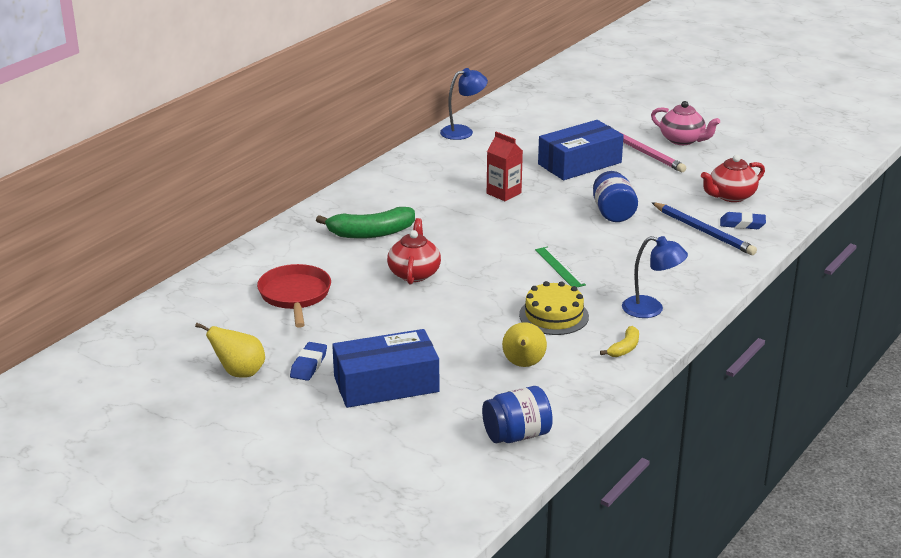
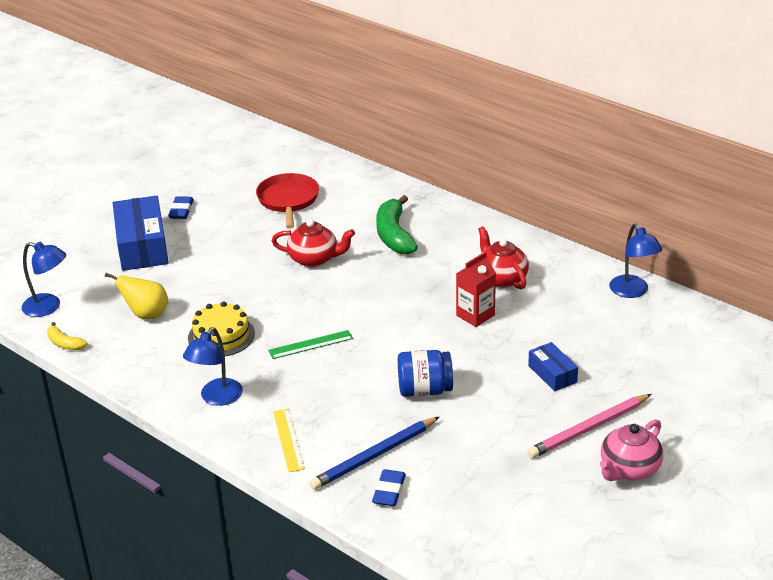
camera: 95 degrees right, 5 degrees up
yellow pear [195,323,265,378] -> none
red pan [257,264,331,328] -> red pan turned 90 degrees counterclockwise [256,173,319,229]
blue eraser [290,342,327,381] -> blue eraser turned 75 degrees clockwise [168,196,194,219]
blue jar [482,386,553,443] -> blue lamp [22,242,66,317]
blue box [538,120,624,180] -> blue box [528,342,578,391], size x0.53
yellow banana [600,326,639,357] -> yellow banana moved to [47,322,87,350]
red teapot [701,155,765,202] -> red teapot moved to [478,226,529,289]
none -> yellow ruler [273,409,305,472]

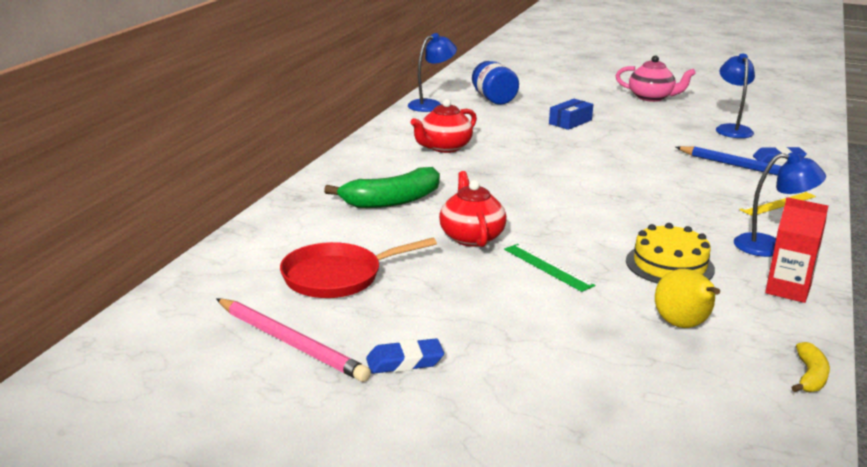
camera: 110 degrees left, 10 degrees down
blue lamp [22,242,66,317] -> blue lamp moved to [716,53,755,138]
blue box [113,196,169,271] -> none
green ruler [268,330,353,359] -> green ruler moved to [504,244,595,292]
blue jar [398,350,453,397] -> blue jar moved to [472,61,519,105]
red carton [456,252,496,327] -> red carton moved to [765,197,829,303]
pink pencil [527,394,652,458] -> pink pencil moved to [216,298,371,382]

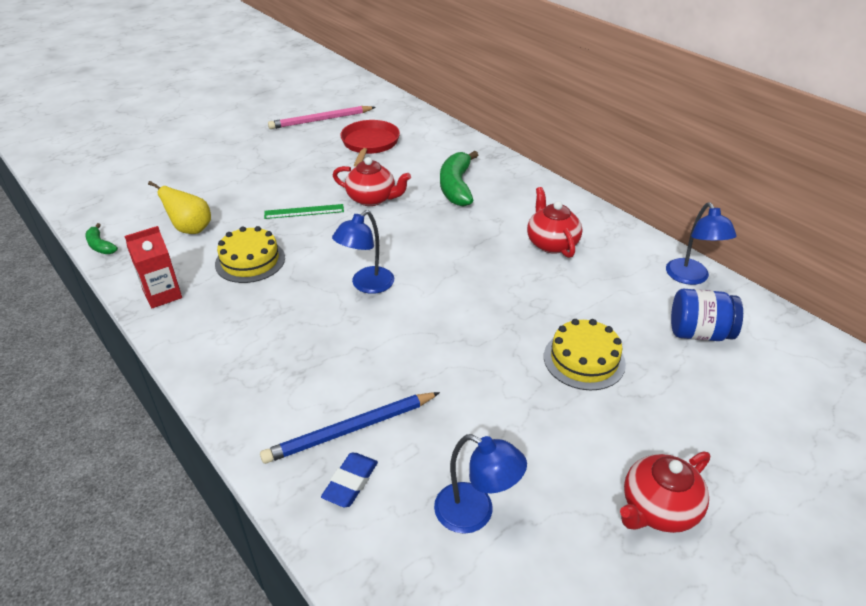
camera: 120 degrees right, 15 degrees up
blue eraser [366,339,444,374] -> none
blue box [549,99,594,130] -> yellow cake [544,319,626,391]
pink teapot [616,56,696,102] -> red teapot [620,451,710,533]
blue lamp [734,152,826,257] -> blue lamp moved to [332,210,394,294]
yellow ruler [739,192,816,216] -> none
yellow banana [791,342,830,392] -> green banana [85,223,118,254]

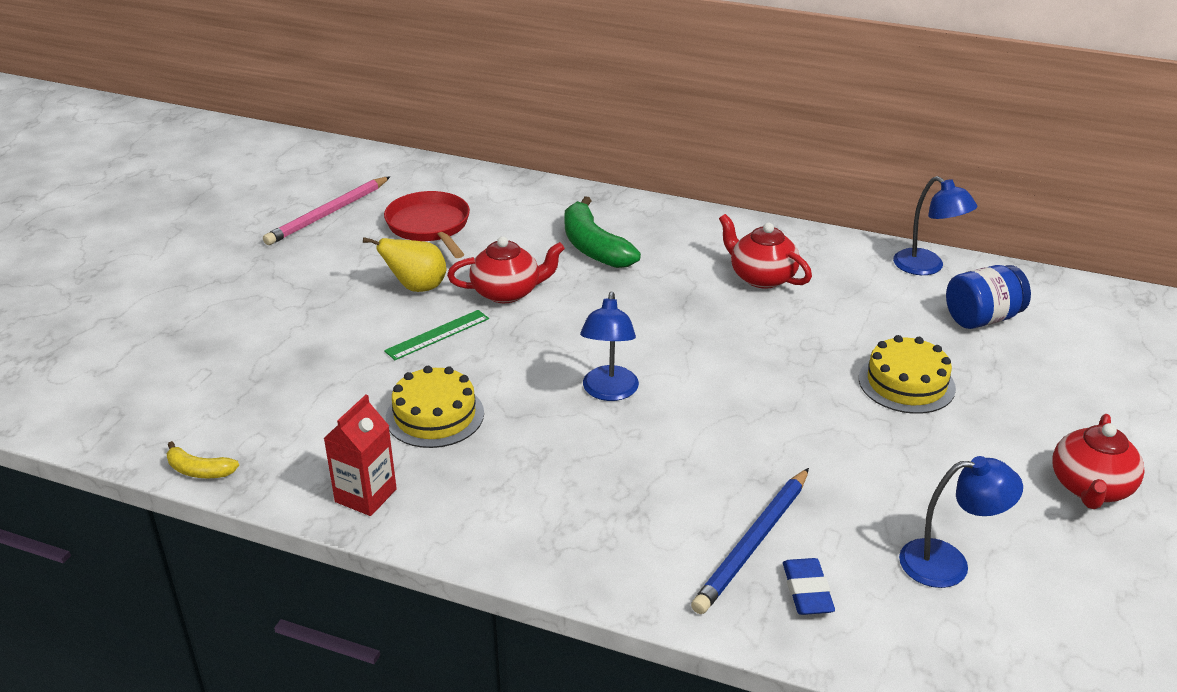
camera: 30 degrees left, 5 degrees down
green banana [85,223,118,254] -> yellow banana [167,441,239,478]
yellow pear [148,181,211,234] -> yellow pear moved to [363,237,446,292]

